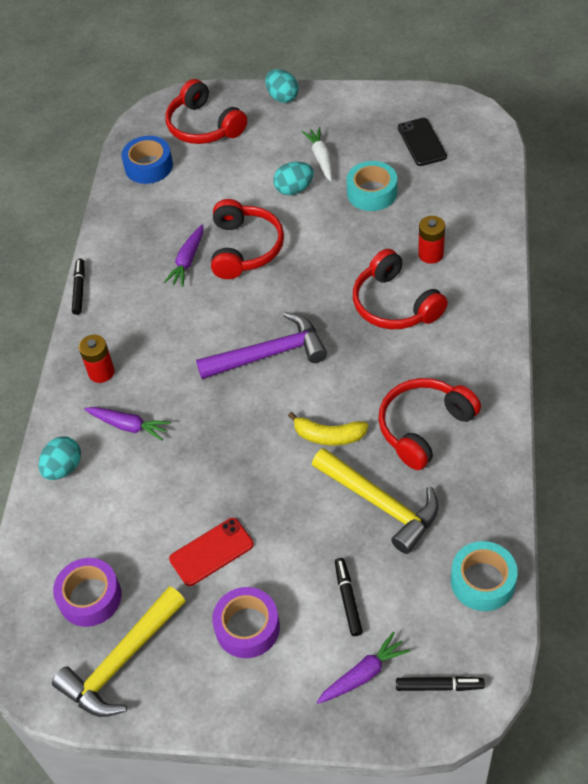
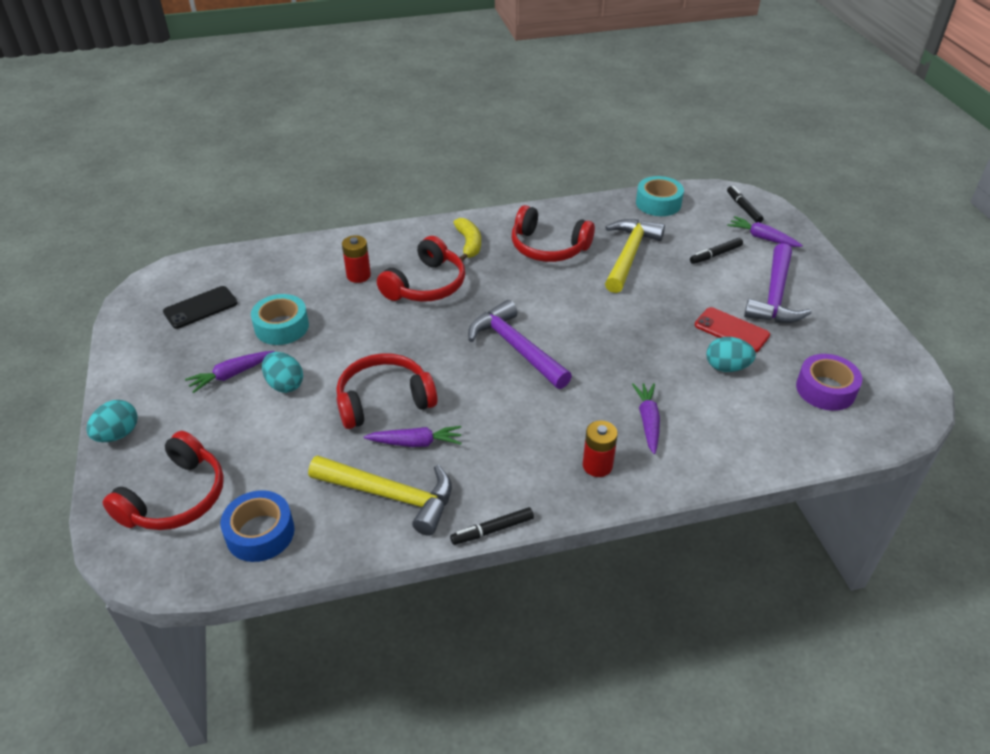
camera: 115 degrees left, 10 degrees down
turquoise egg [39,436,81,480] -> turquoise egg moved to [706,337,756,372]
yellow hammer [52,586,185,717] -> yellow hammer moved to [308,455,452,536]
purple tape [212,587,280,658] -> purple hammer [744,243,811,323]
yellow banana [288,412,368,445] -> yellow banana moved to [453,218,481,261]
white carrot [302,127,332,182] -> purple carrot [185,351,275,393]

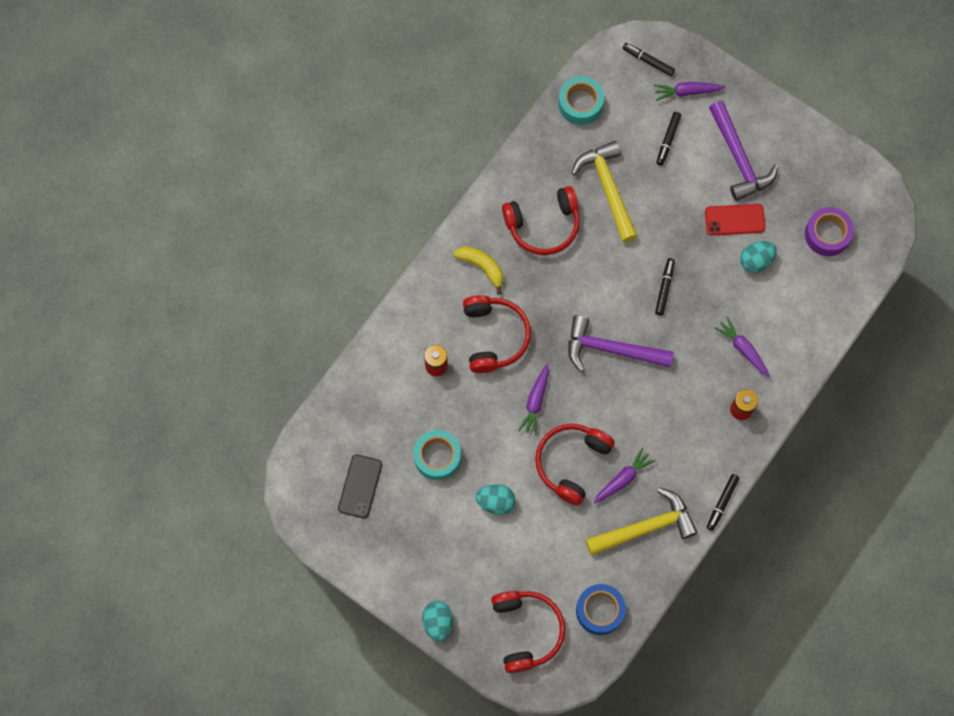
camera: 40 degrees left, 30 degrees up
purple carrot [185,351,275,393] -> purple carrot moved to [518,364,549,435]
none -> black marker [655,258,675,315]

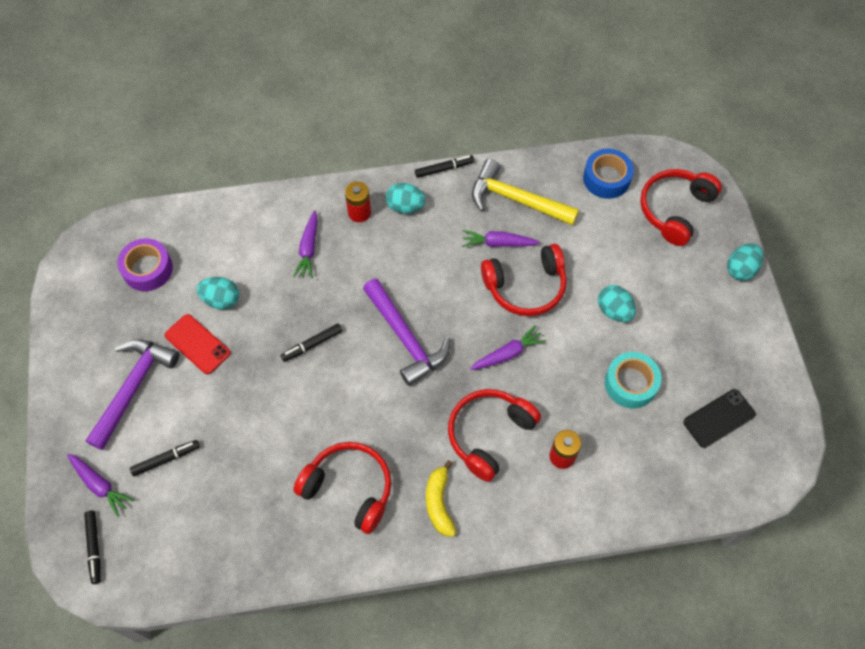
camera: 135 degrees left, 10 degrees down
turquoise tape [558,76,604,125] -> none
yellow hammer [571,141,638,242] -> none
none -> turquoise egg [386,183,426,213]

